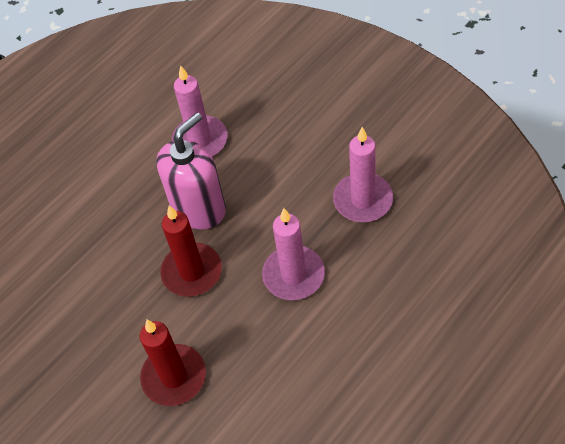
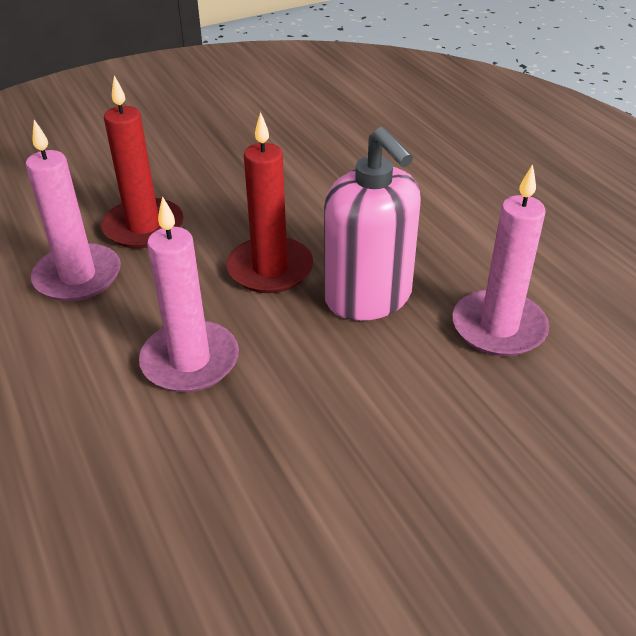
camera: 105 degrees right, 15 degrees down
pink candle [333,127,393,222] -> pink candle moved to [26,120,121,301]

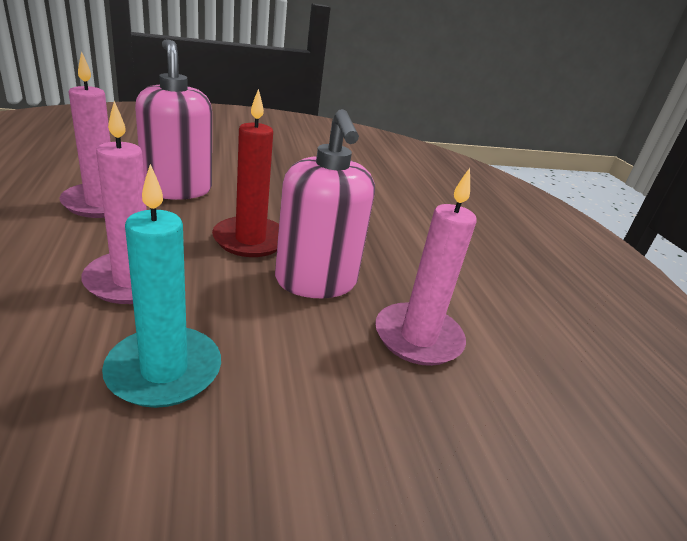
camera: 10 degrees right, 10 degrees down
red candle [101,76,184,248] -> pink soap dispenser [135,39,212,200]
none -> turquoise candle [102,164,221,408]

